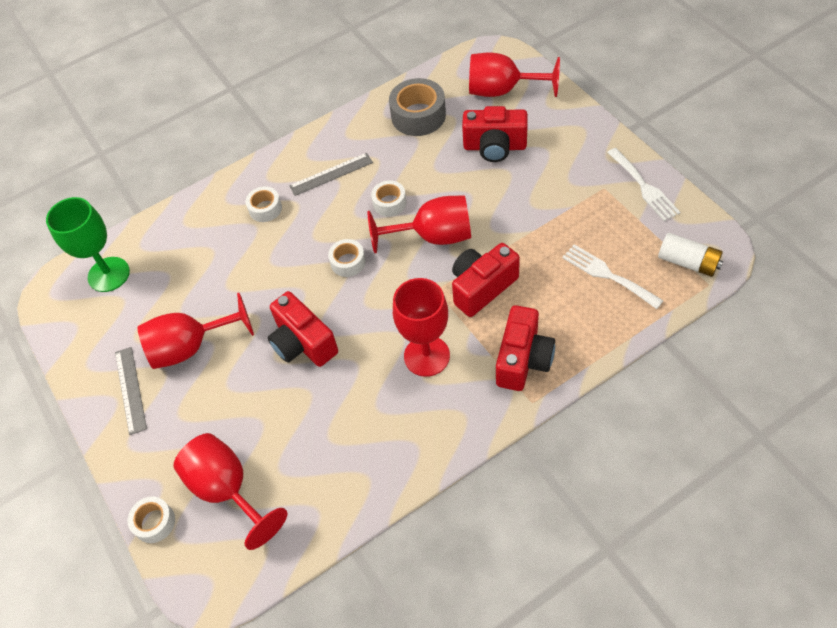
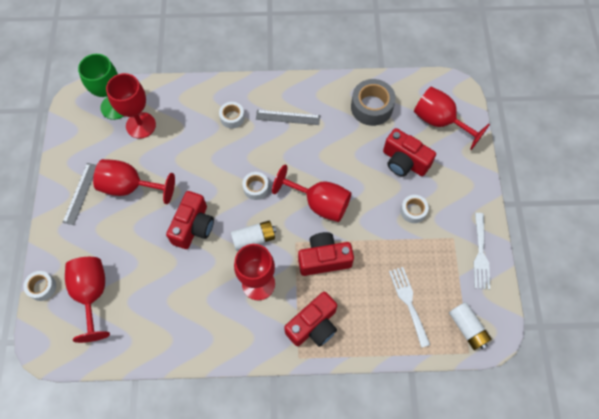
camera: 25 degrees right, 10 degrees up
red camera [268,291,338,367] -> red camera turned 150 degrees counterclockwise [166,191,214,249]
white tape [371,181,407,217] -> white tape moved to [400,195,429,223]
none -> red goblet [106,73,156,139]
none -> white battery [231,221,276,251]

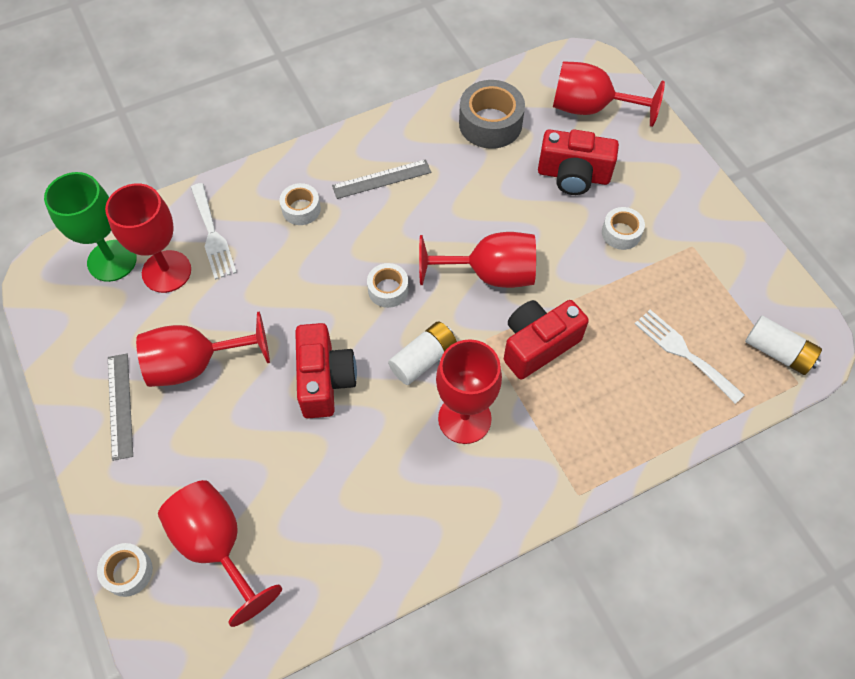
camera: 25 degrees left, 5 degrees down
red camera [284,292,337,347] -> none
white fork [474,213,490,289] -> white fork moved to [191,183,237,280]

